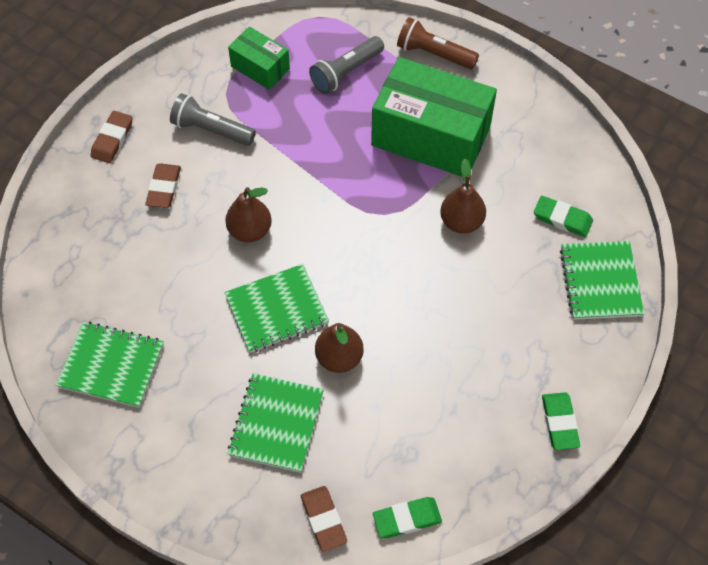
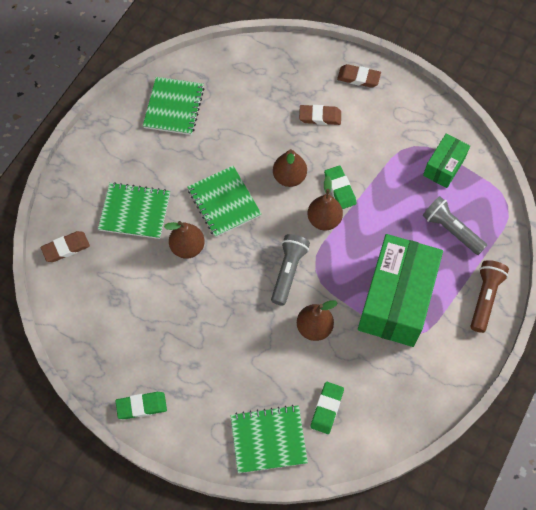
camera: 85 degrees right, 5 degrees up
grey flashlight [170,93,256,146] -> grey flashlight moved to [271,234,310,306]
green eraser [373,497,442,538] -> green eraser moved to [324,165,357,209]
none -> brown pear [308,176,343,231]

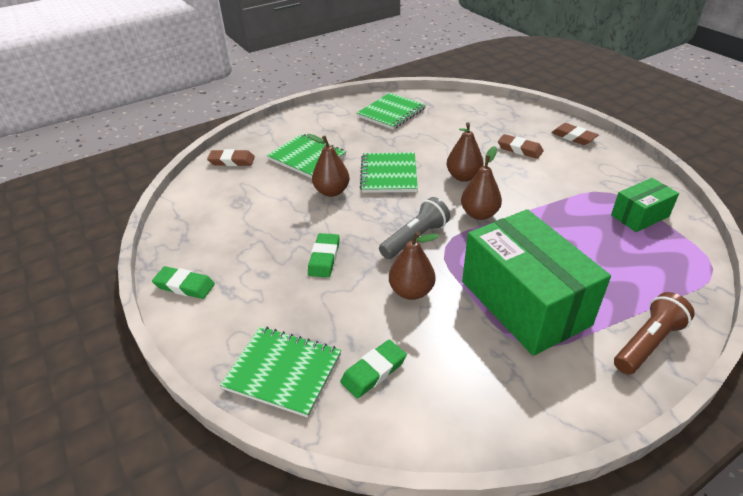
camera: 30 degrees right, 25 degrees down
green eraser [324,165,357,209] -> green eraser moved to [308,233,340,278]
green box [358,234,443,347] -> green box turned 75 degrees counterclockwise [462,209,611,356]
grey flashlight [423,196,487,255] -> none

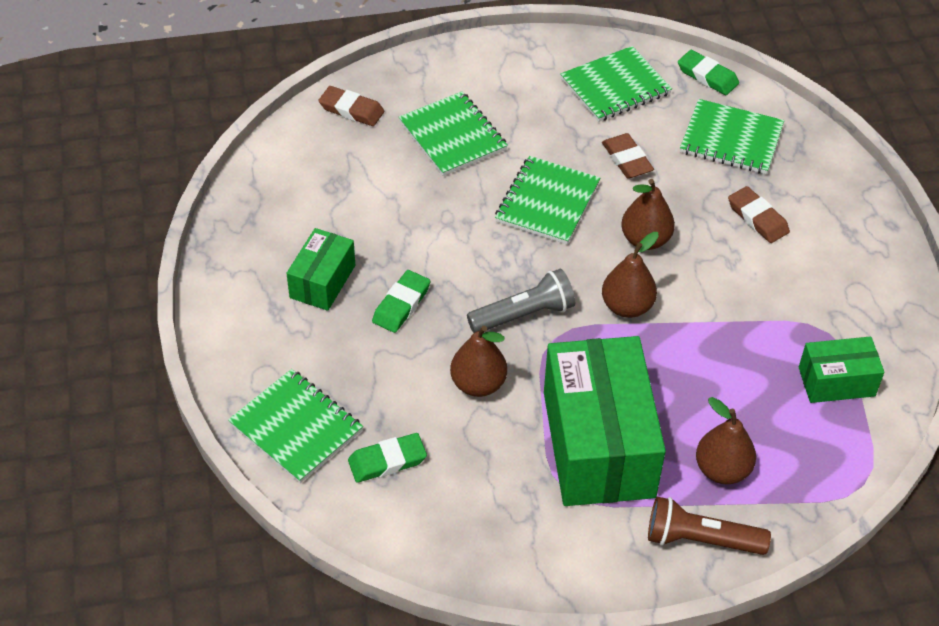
camera: 20 degrees right, 10 degrees up
green eraser [152,266,215,299] -> green eraser moved to [678,50,739,95]
brown pear [307,134,350,197] -> brown pear moved to [696,397,756,484]
brown eraser [551,123,598,145] -> brown eraser moved to [602,133,654,179]
brown flashlight [614,292,695,375] -> brown flashlight turned 150 degrees counterclockwise [648,497,771,555]
none -> green box [286,228,355,311]
none -> green notebook [680,99,784,174]

